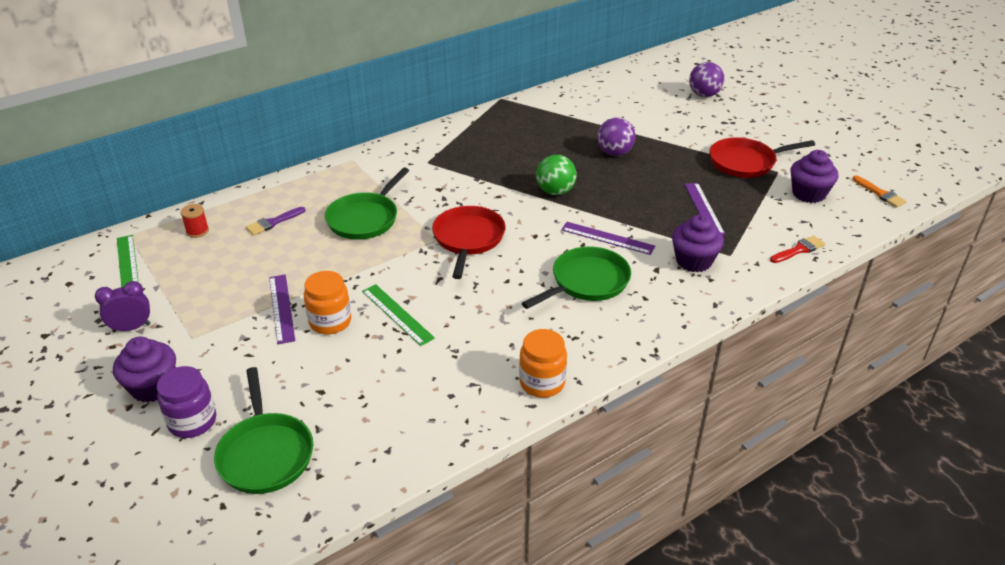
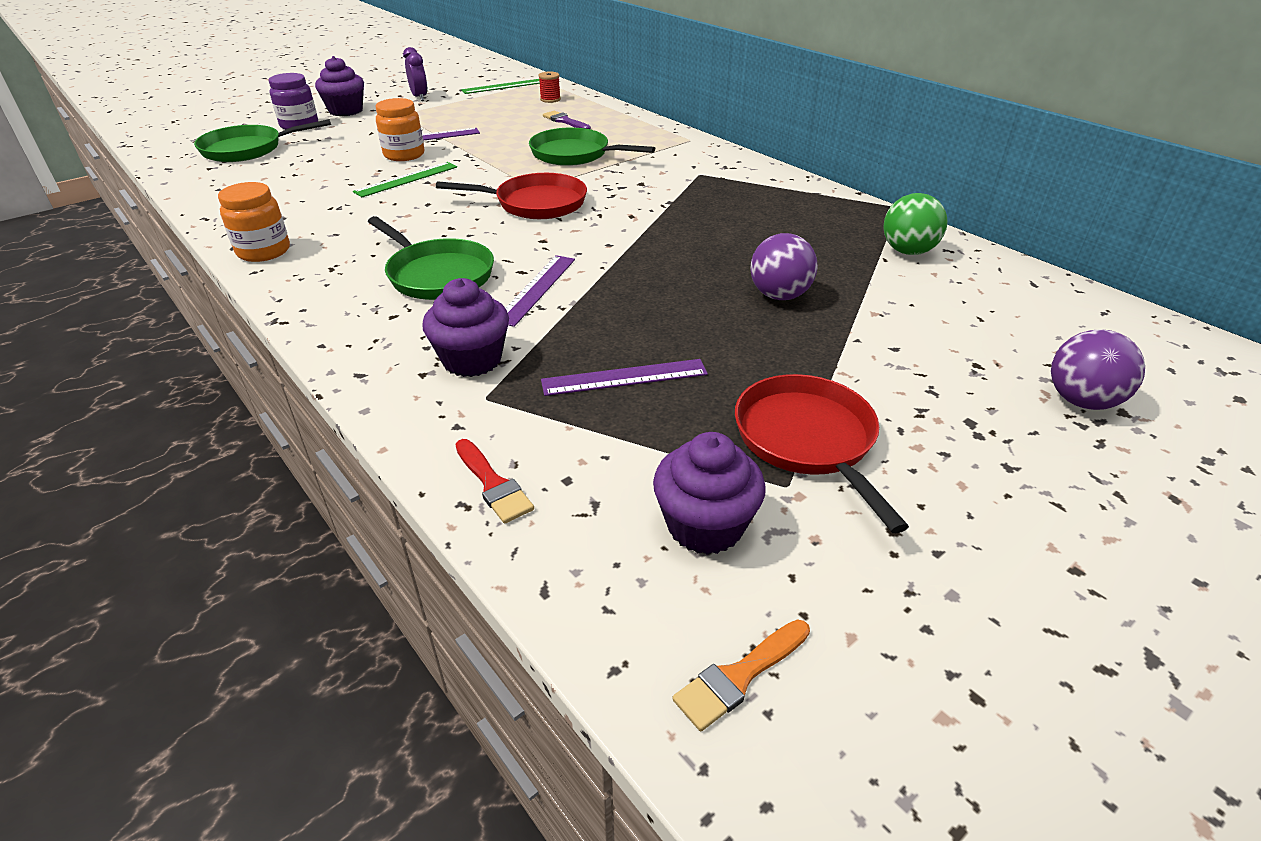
camera: 85 degrees right, 0 degrees up
green ball [536,155,577,195] -> green ball moved to [883,193,948,255]

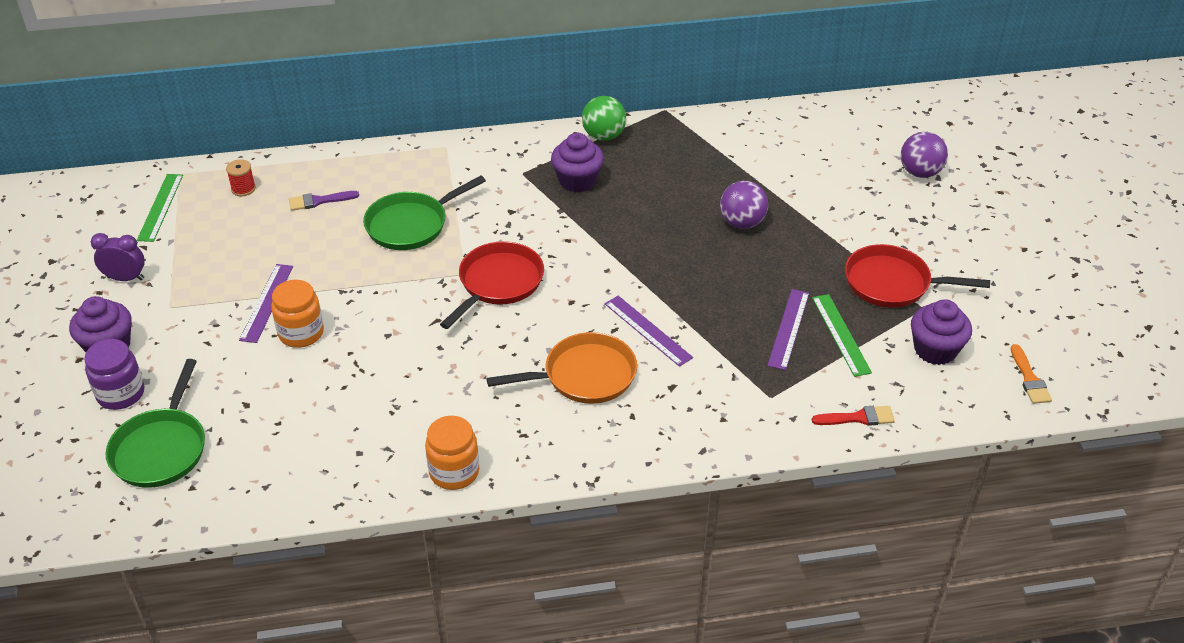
camera: 60 degrees left, 5 degrees up
green ruler [353,162,457,197] -> green ruler moved to [812,294,872,377]
green pan [368,216,494,300] -> orange pan [486,332,637,404]
purple cupcake [422,278,509,377] -> purple cupcake moved to [551,133,604,192]
green ball [883,193,948,255] -> green ball moved to [582,96,626,141]

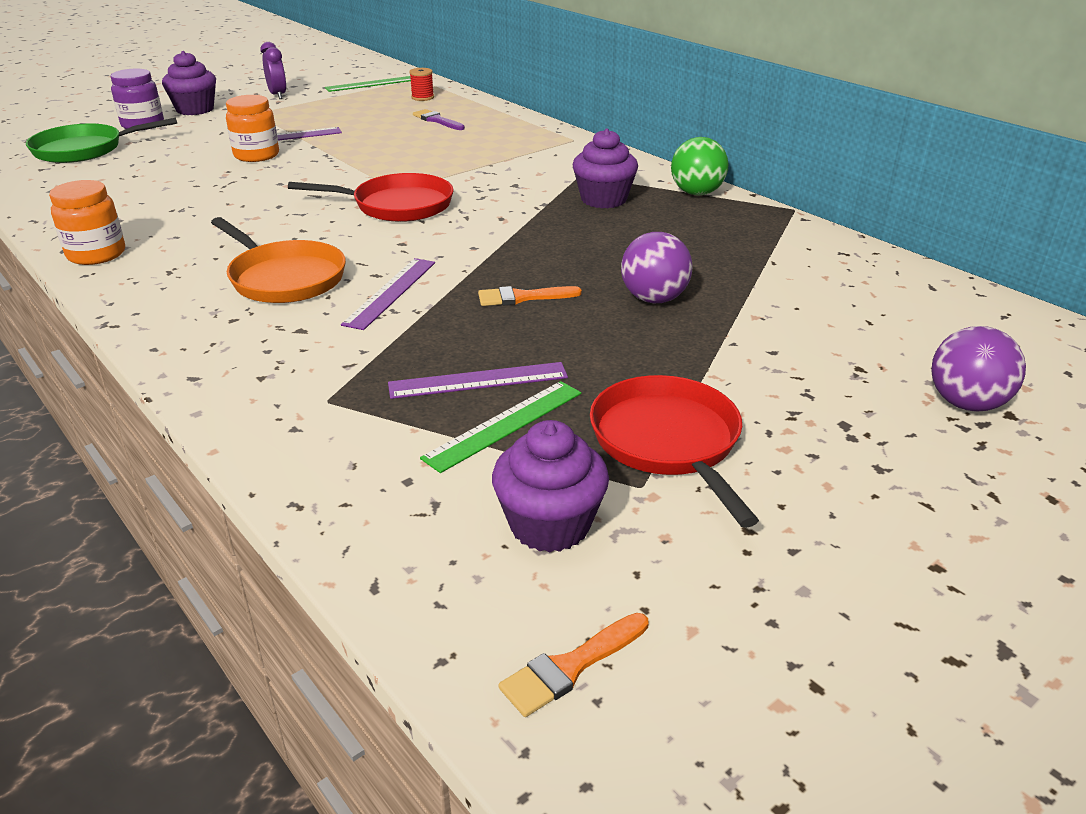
camera: 60 degrees right, 10 degrees down
green pan [363,176,486,250] -> none
red brush [812,406,895,426] -> none
none -> orange brush [478,286,582,306]

